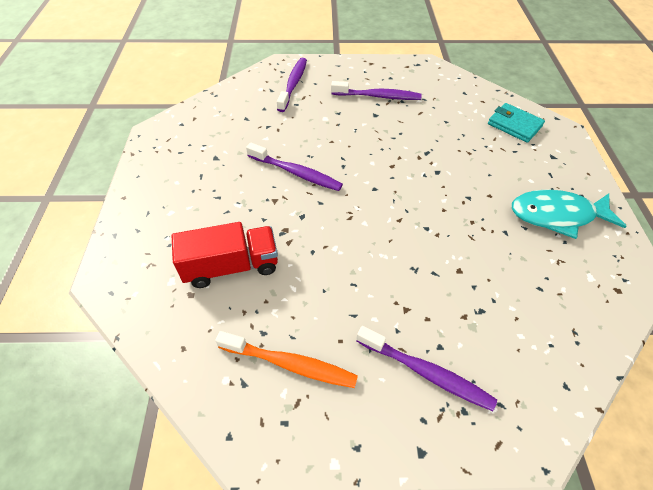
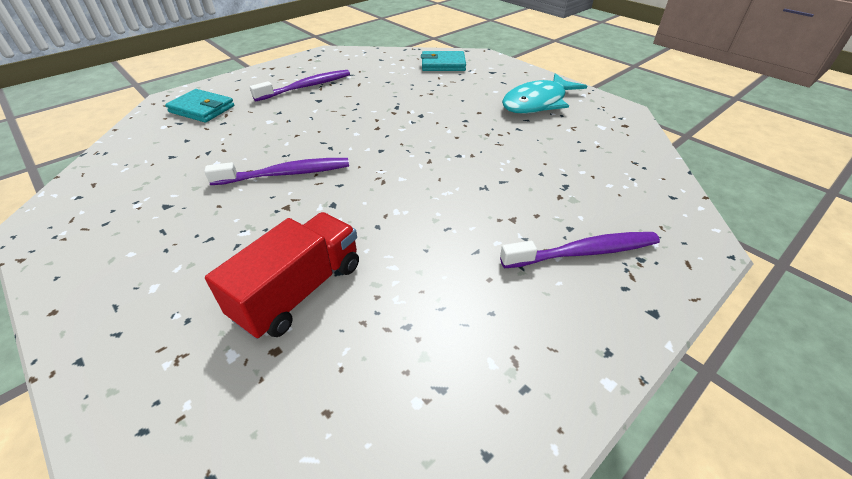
camera: 40 degrees left, 10 degrees down
orange toothbrush [215,331,358,388] -> none
purple toothbrush [277,58,307,112] -> turquoise wallet [165,89,234,123]

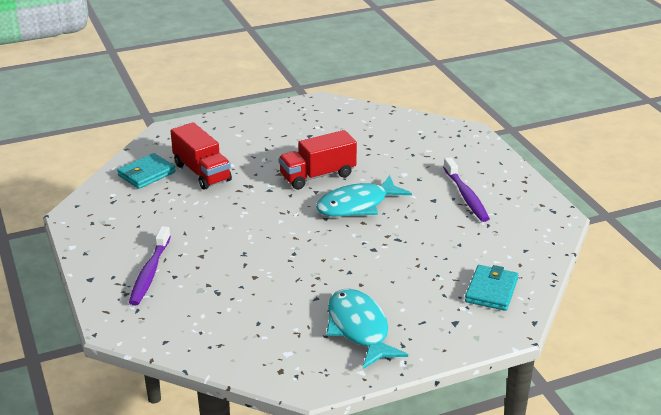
camera: 110 degrees right, 10 degrees down
turquoise wallet [165,89,234,123] -> turquoise wallet moved to [117,153,176,189]
purple toothbrush [204,158,349,185] -> red truck [278,130,357,190]
none -> turquoise fish [316,175,412,217]

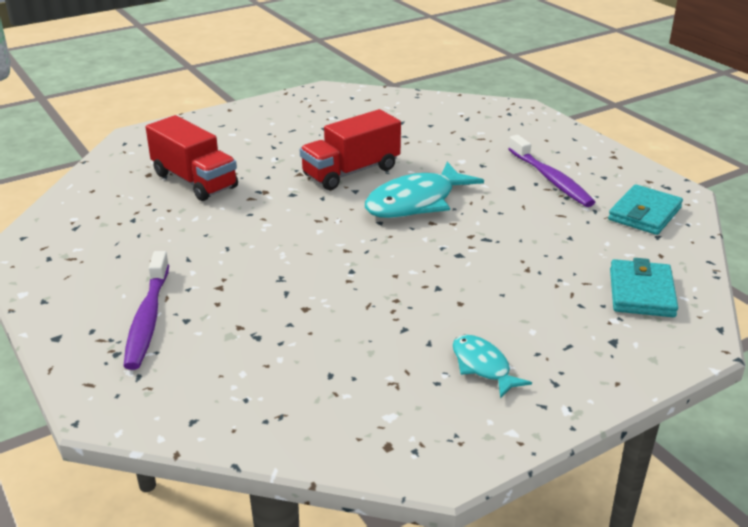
camera: 10 degrees left, 0 degrees up
turquoise wallet [117,153,176,189] -> turquoise wallet moved to [608,184,683,235]
turquoise fish [326,289,408,369] -> turquoise fish [453,335,532,399], size x0.55

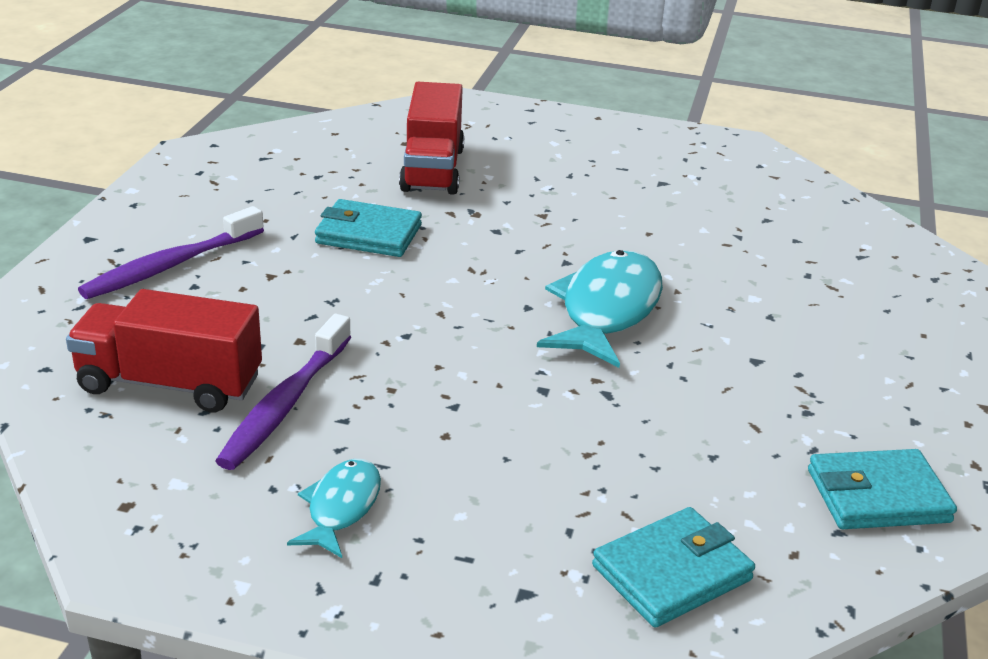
camera: 45 degrees right, 0 degrees up
red truck [300,109,401,190] -> red truck moved to [66,289,262,412]
turquoise fish [365,162,484,218] -> turquoise fish turned 105 degrees clockwise [537,250,663,368]
purple toothbrush [508,135,595,207] -> purple toothbrush moved to [215,314,352,470]
none -> turquoise wallet [315,199,422,257]

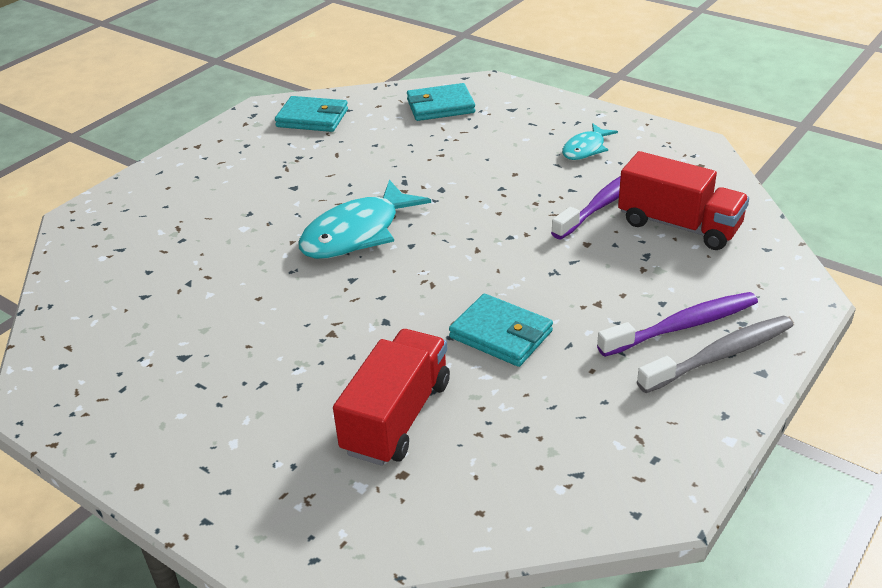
camera: 155 degrees left, 5 degrees up
none -> grey toothbrush [637,315,793,393]

